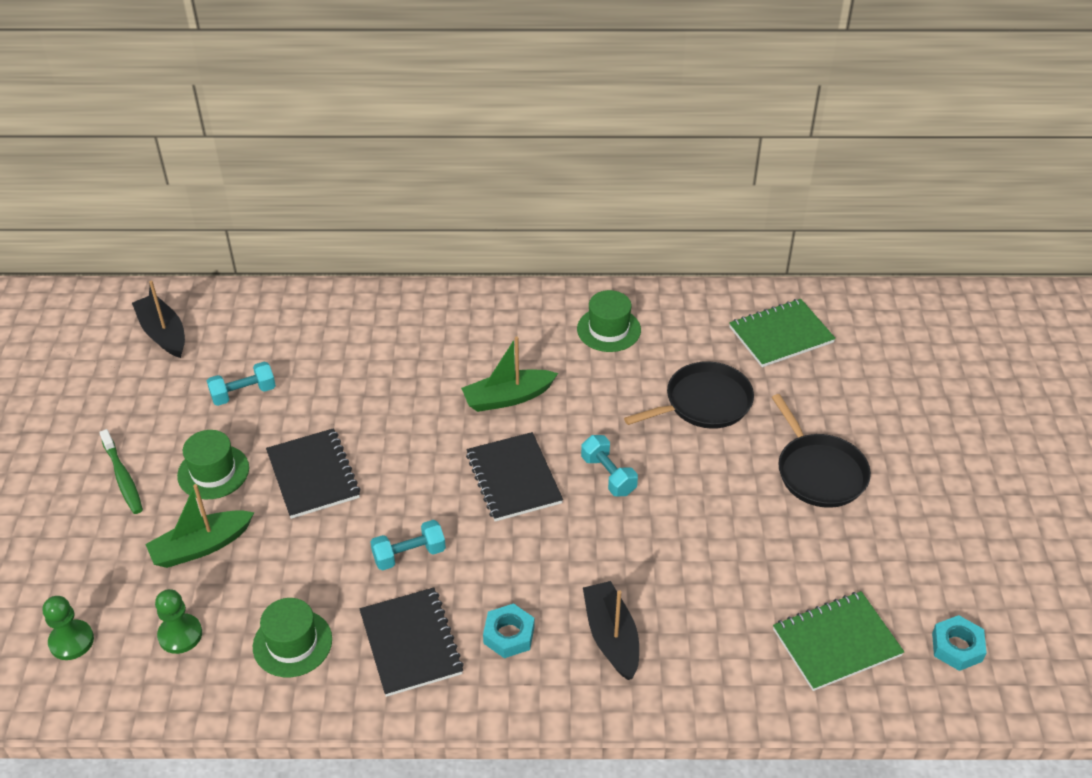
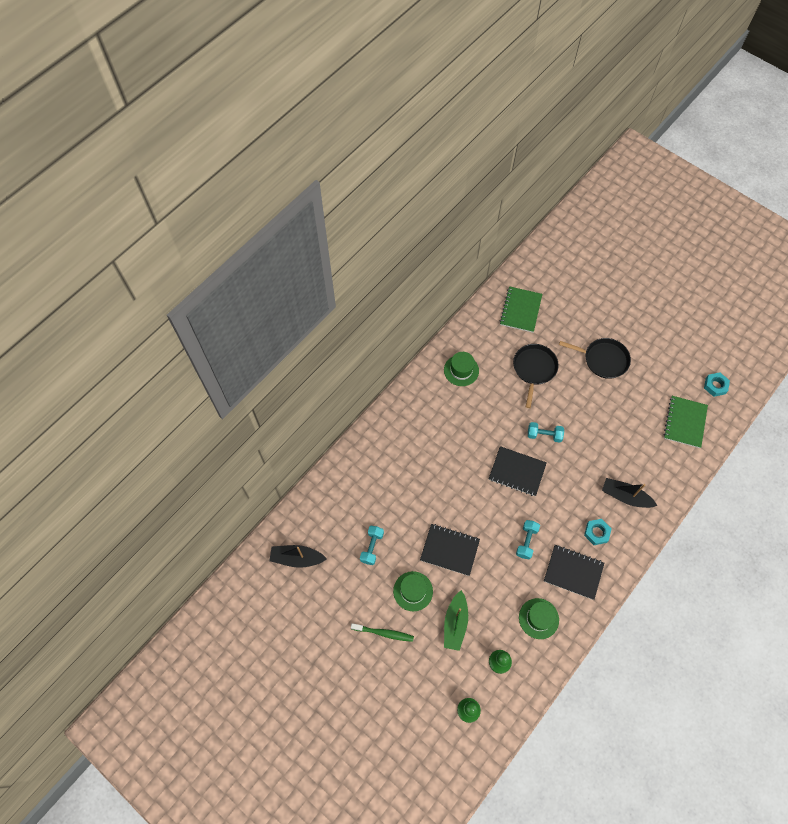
camera: 50 degrees left, 20 degrees up
green boat [461,336,558,412] -> none

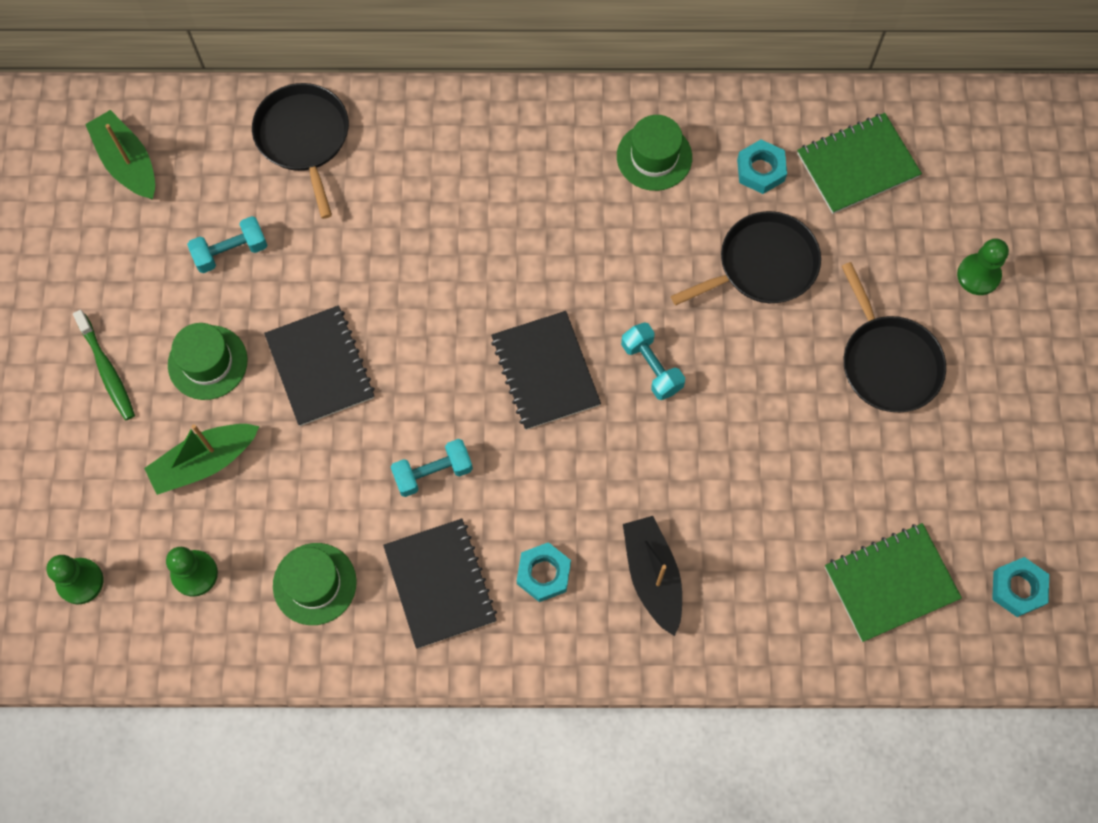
camera: 50 degrees right, 5 degrees up
black boat [269,545,327,568] -> green boat [85,110,155,200]
none -> black pan [252,83,349,219]
none -> turquoise nut [737,140,787,194]
none -> green pawn [957,238,1009,295]

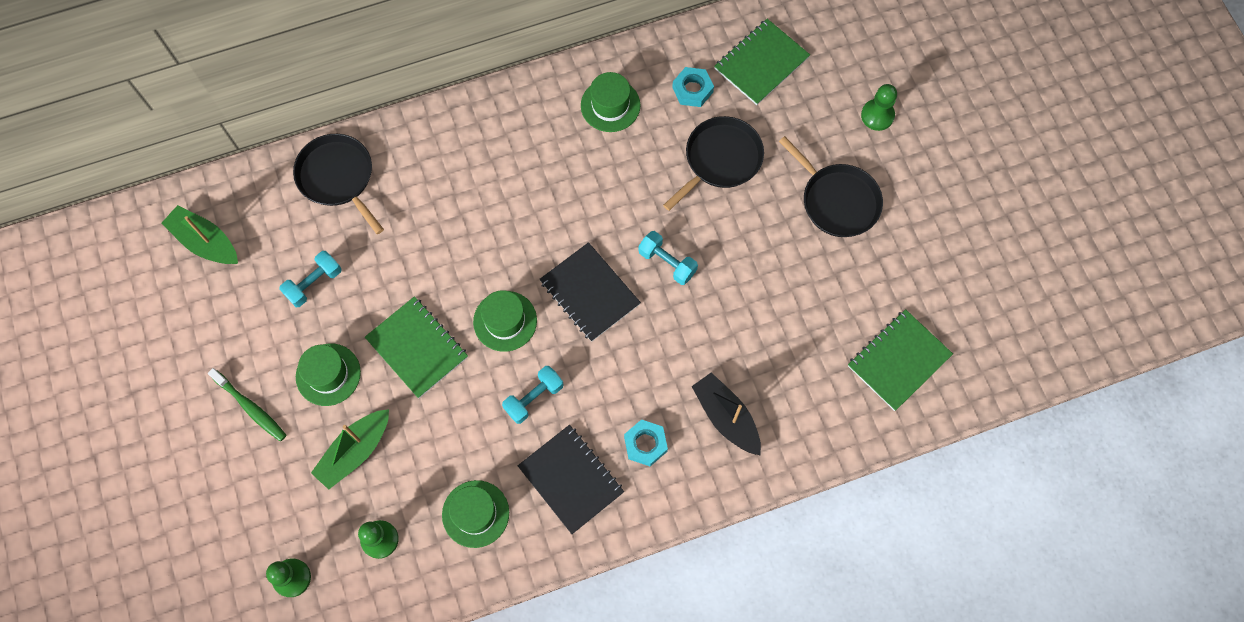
camera: 20 degrees left, 0 degrees up
black notebook [264,305,375,426] -> green notebook [365,296,468,398]
turquoise nut [992,557,1049,617] -> none
none -> green hat [473,290,537,352]

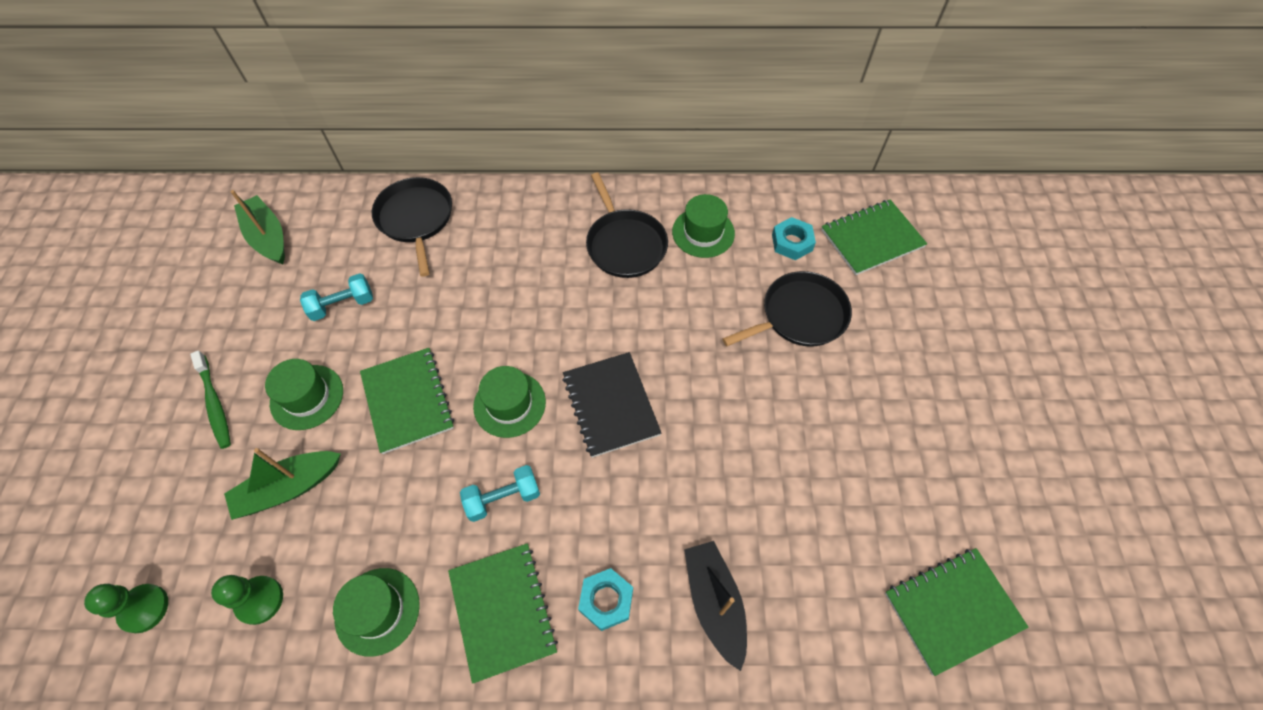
camera: 20 degrees right, 10 degrees down
black notebook [518,425,624,534] -> green notebook [448,543,558,684]
turquoise dumbbell [638,231,698,285] -> none
black pan [779,136,883,237] -> black pan moved to [586,173,668,278]
green pawn [861,84,897,131] -> none

